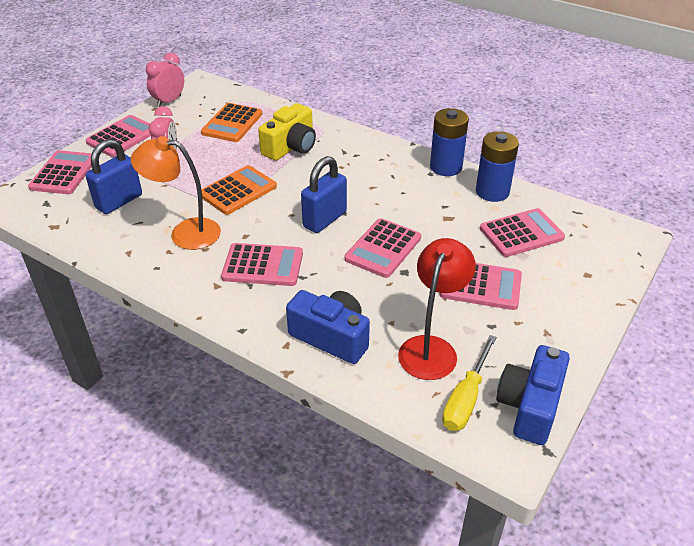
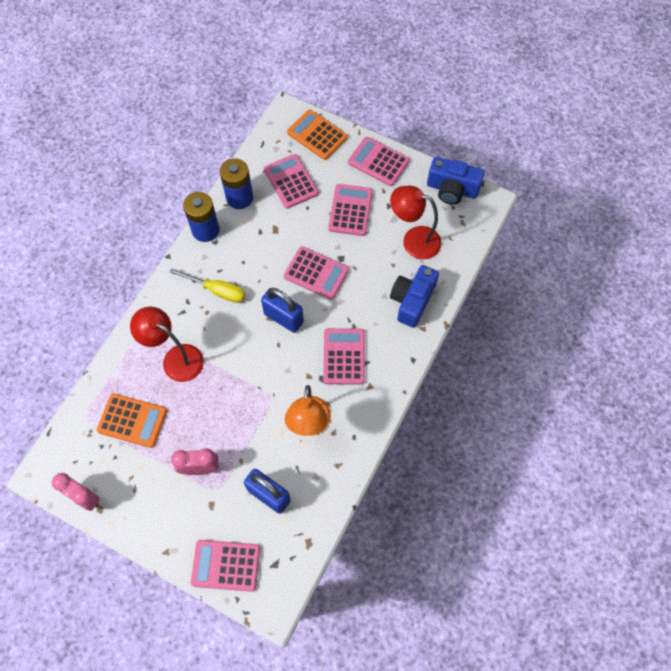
camera: 95 degrees left, 25 degrees up
pink calculator [86,115,151,157] -> pink calculator moved to [348,137,410,186]
orange calculator [201,165,277,215] -> orange calculator moved to [287,109,347,160]
yellow camera [258,103,316,161] -> red lamp [130,307,204,382]
yellow screwdriver [442,335,497,431] -> yellow screwdriver moved to [169,268,246,303]

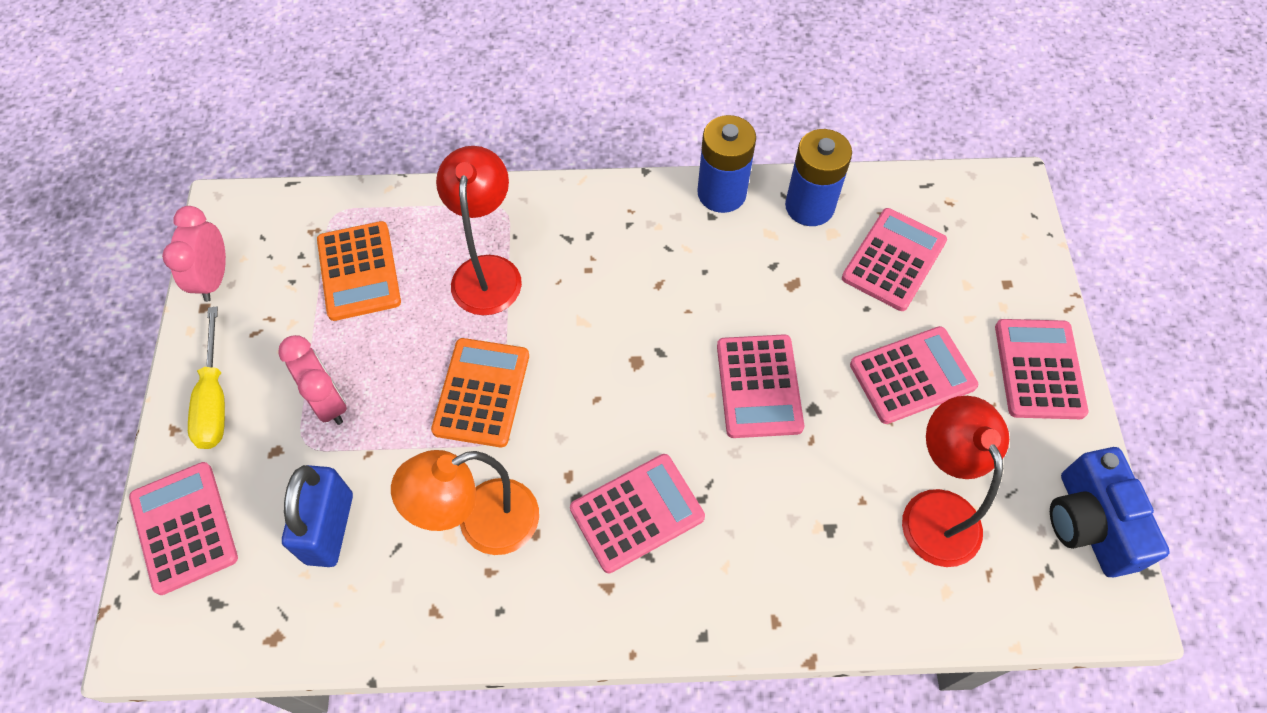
camera: 60 degrees right, 5 degrees down
yellow screwdriver [169,268,246,303] -> yellow screwdriver moved to [188,307,225,449]
blue padlock [261,288,304,333] -> none
orange calculator [287,109,347,160] -> orange calculator moved to [431,338,529,447]
blue camera [390,265,439,328] -> none

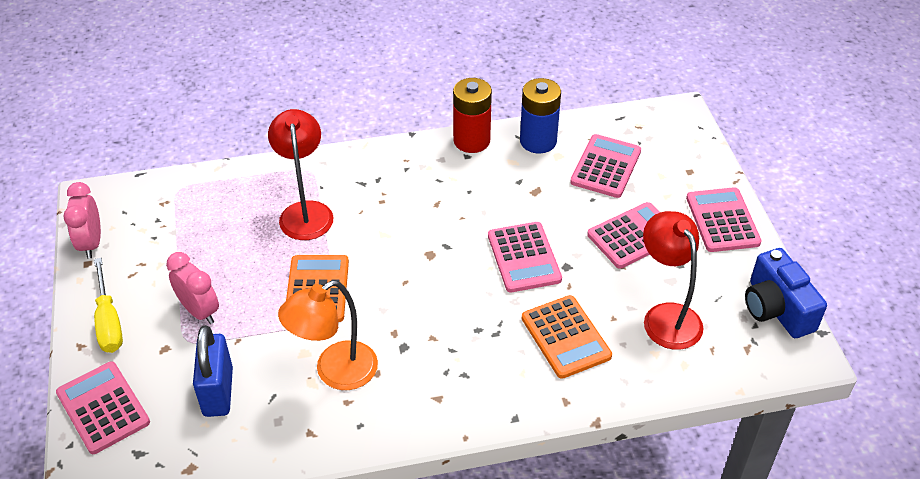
camera: 10 degrees left, 15 degrees down
orange calculator [317,221,401,321] -> orange calculator moved to [522,295,612,379]
pink calculator [570,454,705,573] -> none
blue battery [697,115,756,213] -> red battery [453,78,492,153]

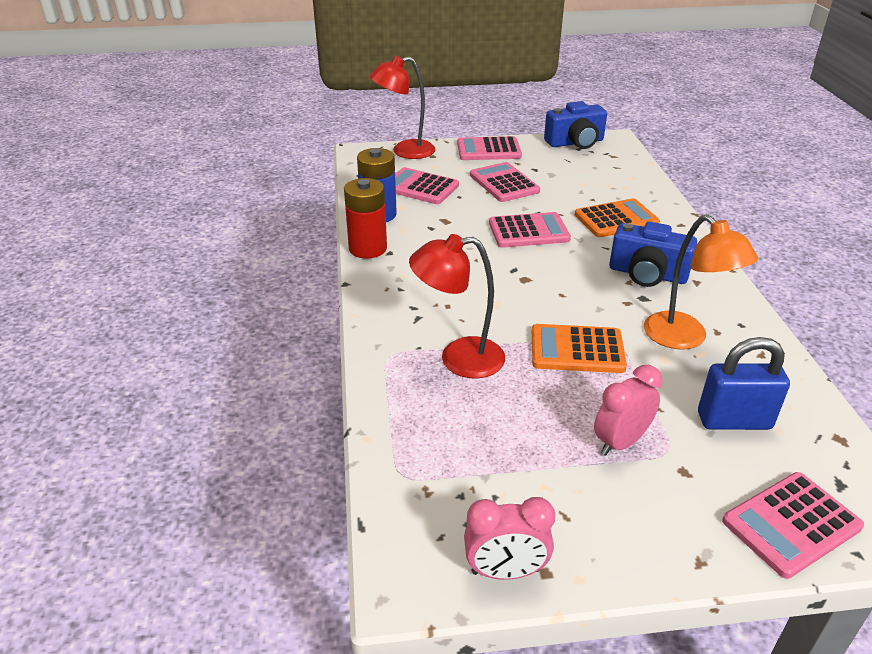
camera: 85 degrees left, 10 degrees down
yellow screwdriver [94,258,123,353] -> none
red lamp [643,211,703,350] -> red lamp moved to [370,56,435,159]
none -> blue camera [609,222,697,287]

